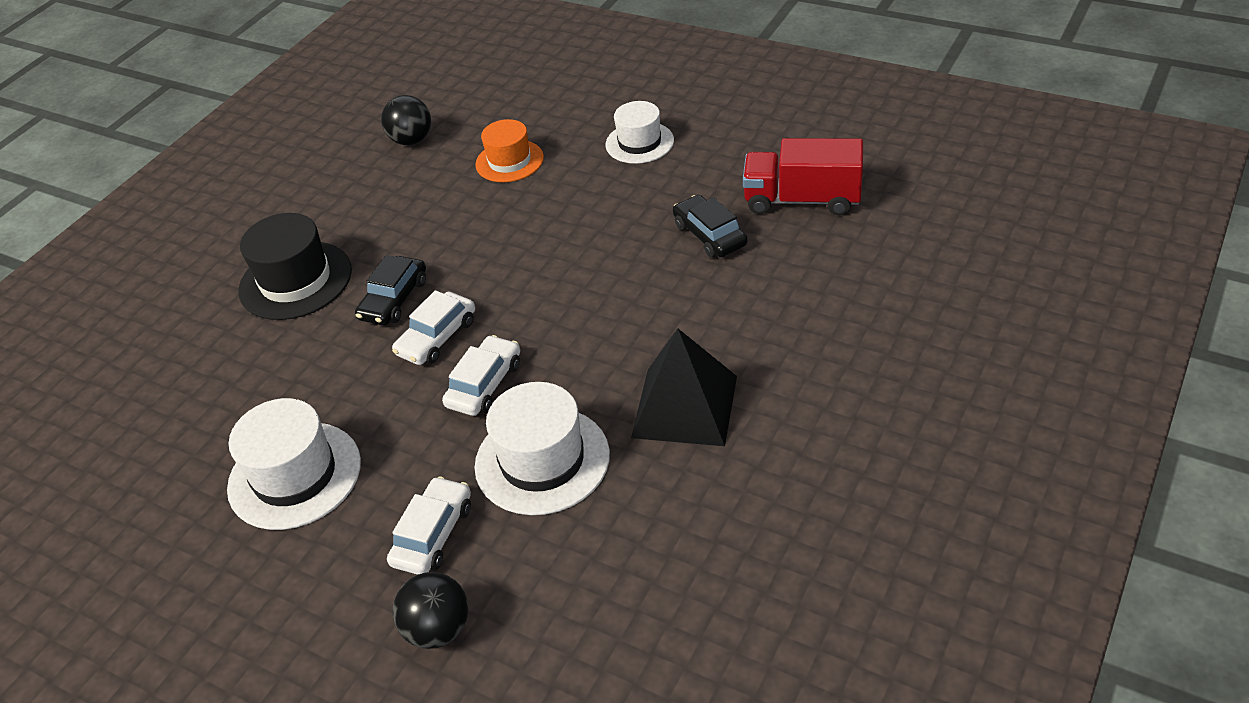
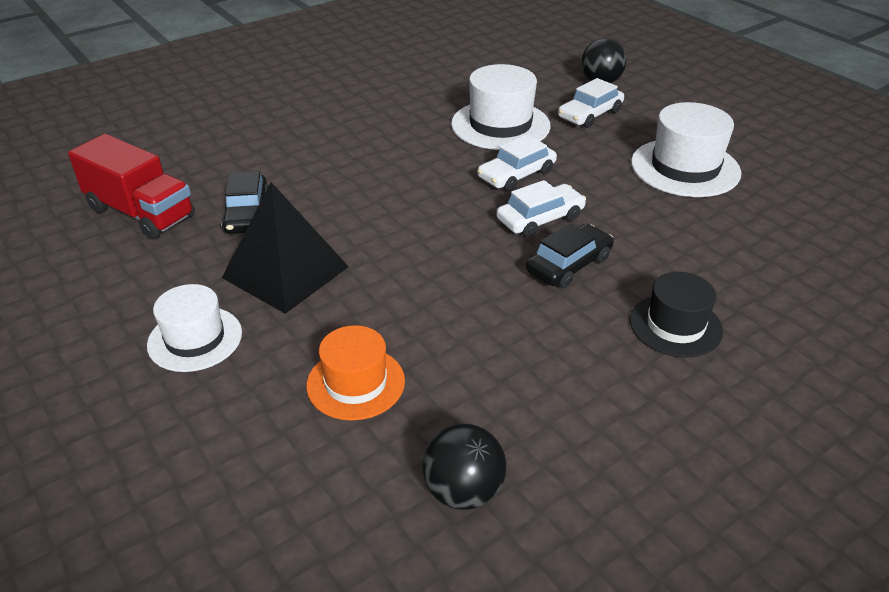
camera: 160 degrees left, 5 degrees down
black hat [239,213,352,320] -> black hat [630,272,723,357], size x0.66
black pyramid [631,328,737,446] -> black pyramid moved to [222,182,349,314]

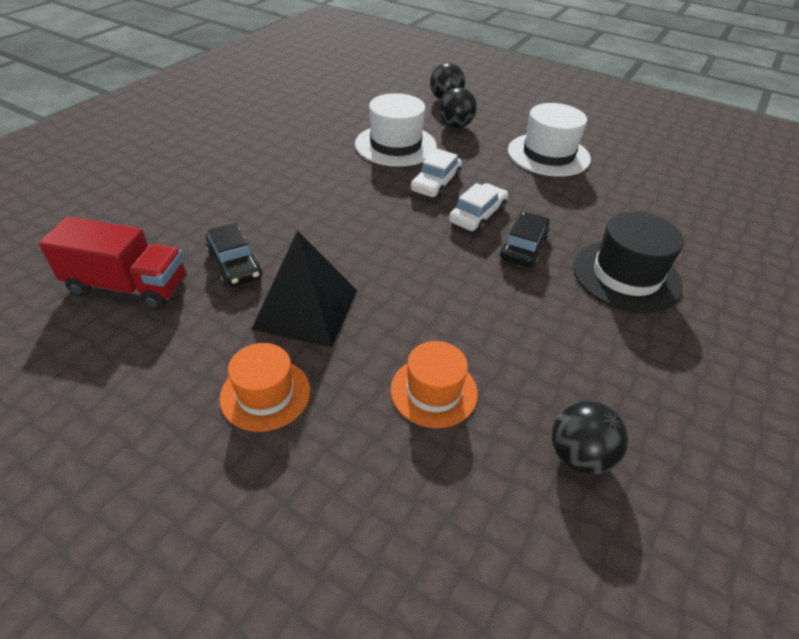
camera: 25 degrees left, 5 degrees up
white hat [147,284,242,372] -> orange hat [219,343,310,432]
white car [558,78,624,128] -> black ball [439,87,477,128]
black hat [630,272,723,357] -> black hat [573,211,684,313], size x1.51

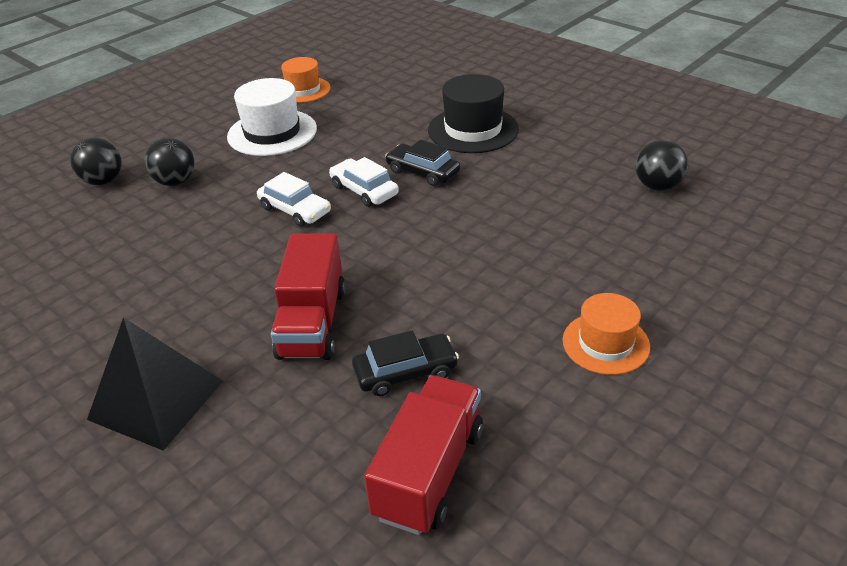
camera: 75 degrees left, 5 degrees down
black pyramid [251,230,357,347] -> black pyramid moved to [87,317,223,451]
white hat [355,93,437,167] -> none
orange hat [390,341,478,428] -> orange hat moved to [281,57,330,103]
none -> red truck [271,234,346,360]

